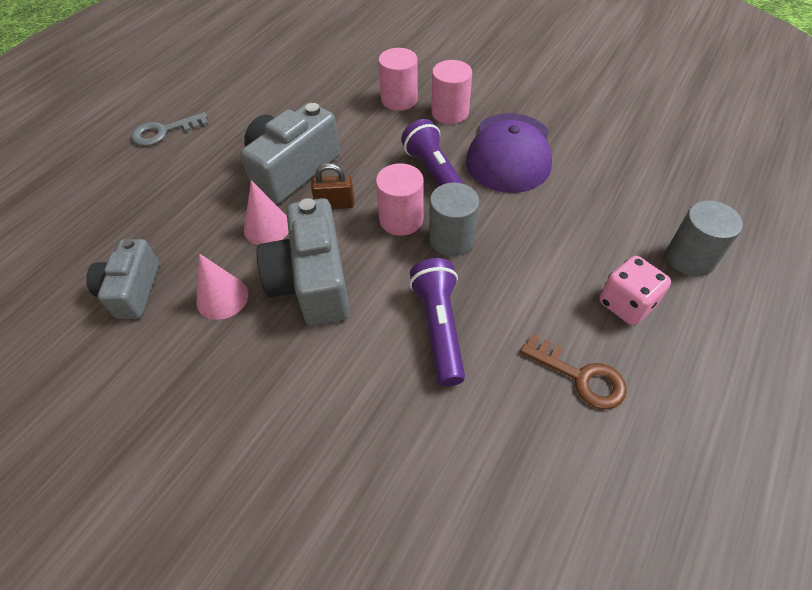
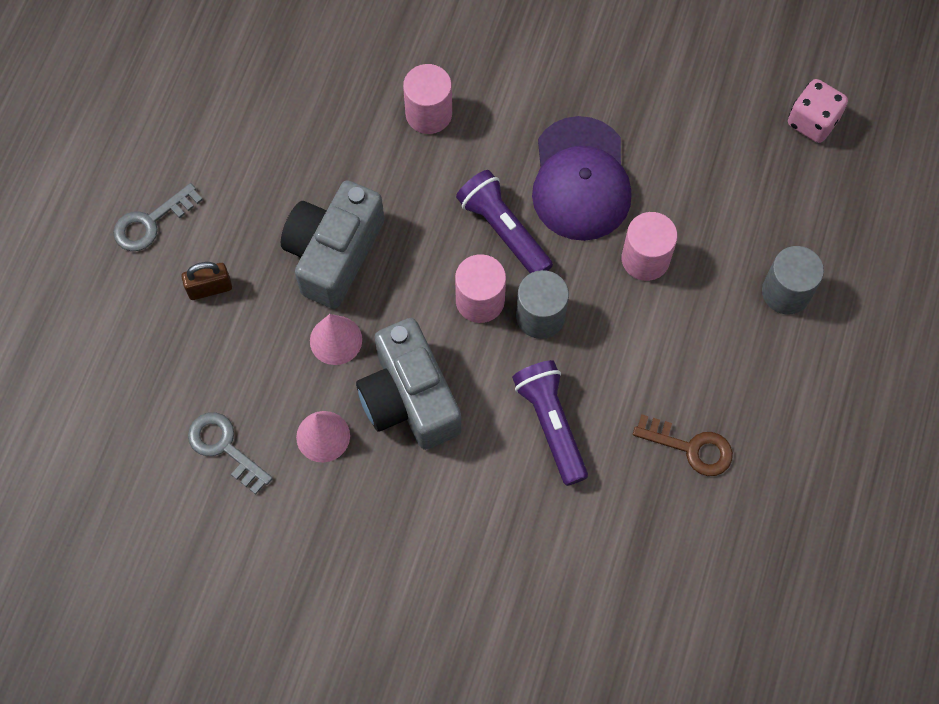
camera: 15 degrees left, 15 degrees up
grey camera [86,239,159,319] -> grey key [188,412,273,494]
brown padlock [311,163,354,209] -> brown padlock moved to [181,262,232,300]
pink cylinder [431,60,472,124] -> pink cylinder moved to [622,212,677,281]
pink dice [599,256,671,325] -> pink dice moved to [788,79,848,143]

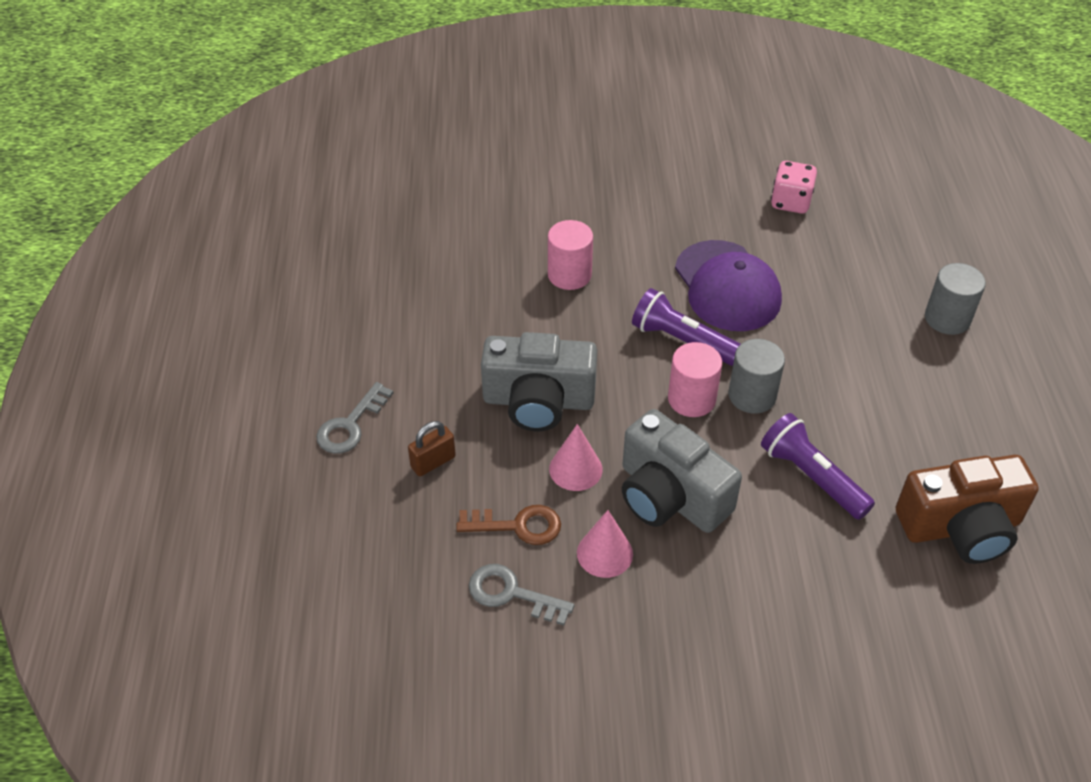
camera: 20 degrees left, 20 degrees down
grey camera [281,180,384,309] -> grey camera turned 90 degrees counterclockwise [481,332,597,431]
pink cylinder [622,212,677,281] -> none
brown key [633,414,733,476] -> brown key moved to [456,505,561,545]
pink dice [788,79,848,143] -> pink dice moved to [771,161,817,214]
none -> brown camera [896,455,1039,564]

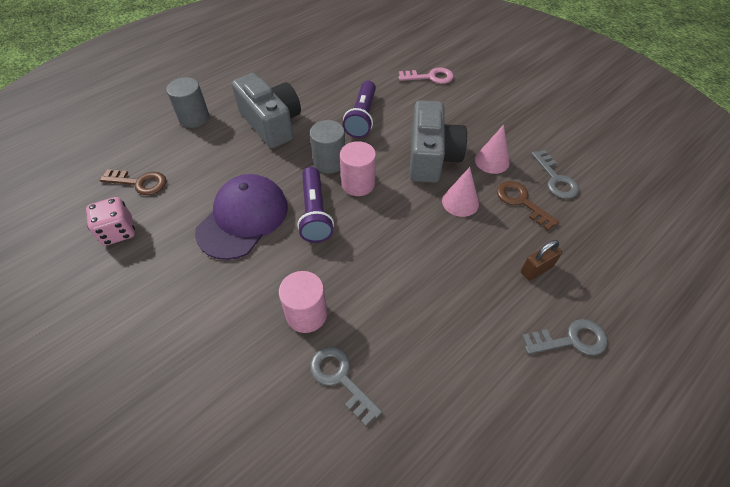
camera: 130 degrees left, 5 degrees up
brown padlock [408,421,456,476] -> brown padlock turned 45 degrees counterclockwise [521,240,562,281]
grey camera [481,332,597,431] -> grey camera moved to [232,73,301,149]
brown camera [896,455,1039,564] -> none
none -> brown key [99,169,166,195]
none -> grey key [310,346,382,426]
none -> pink key [399,67,454,84]

